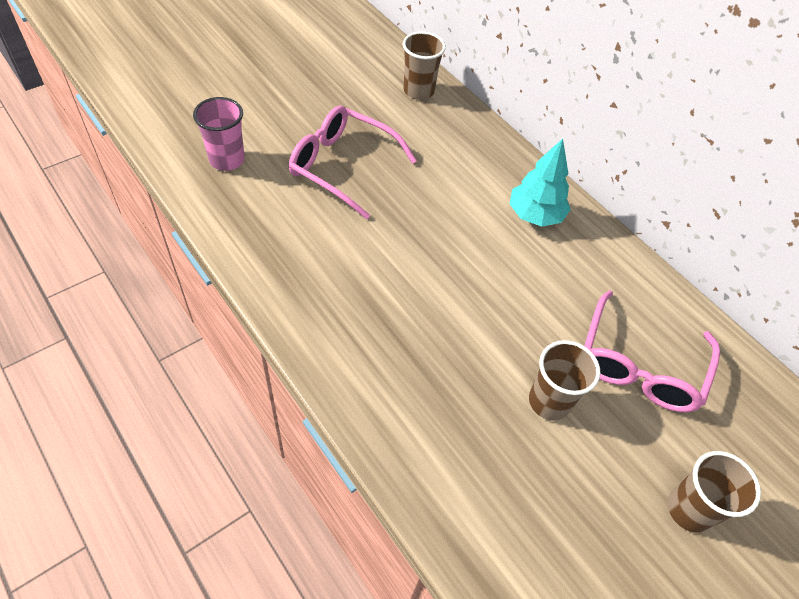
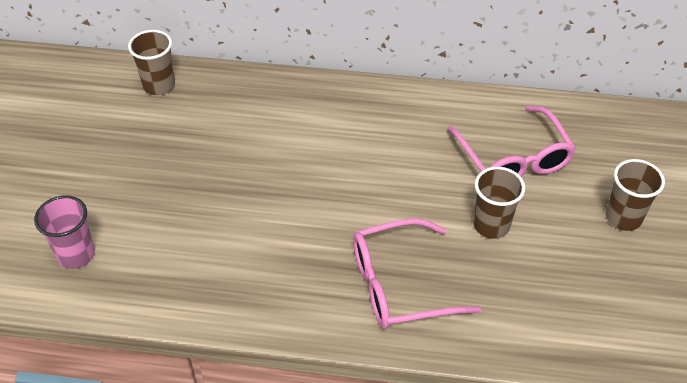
camera: 40 degrees left, 5 degrees down
pink glasses [289,106,417,219] -> pink glasses moved to [353,218,481,329]
turquoise tree [510,139,571,227] -> none

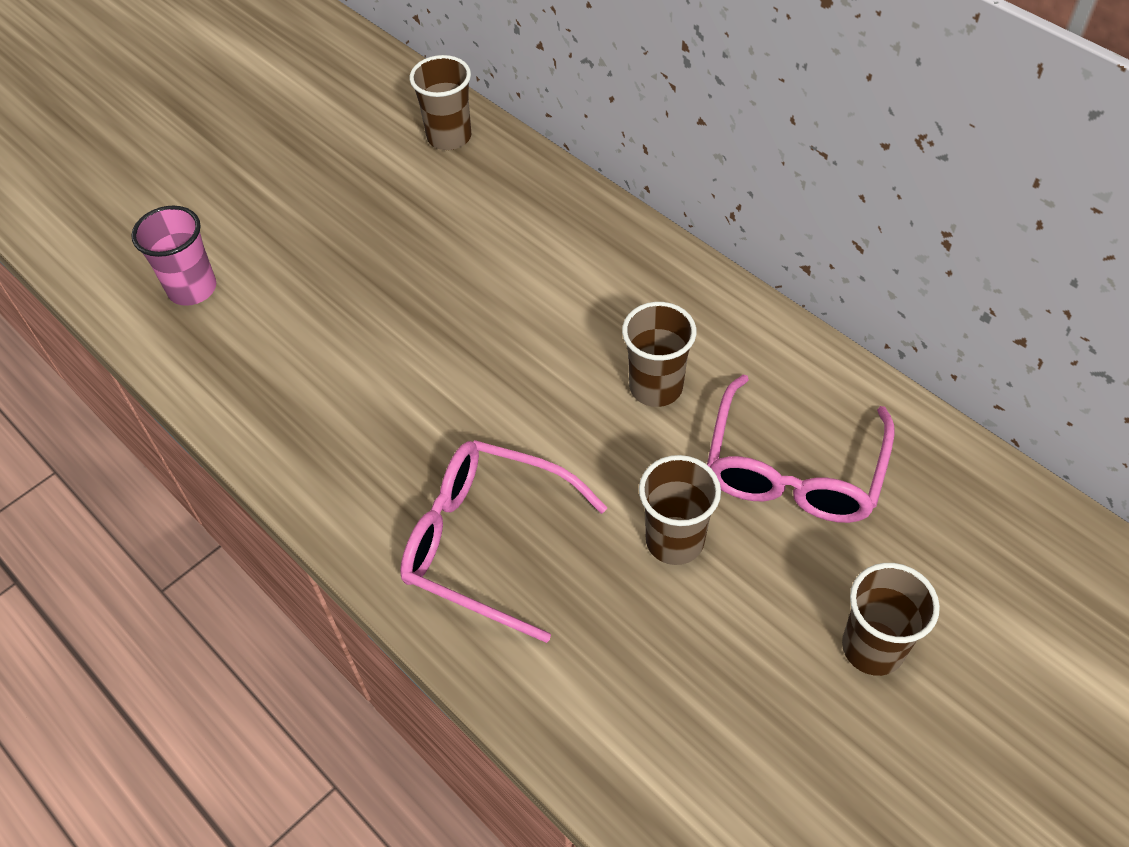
camera: 40 degrees right, 5 degrees up
none -> brown cup [622,302,697,407]

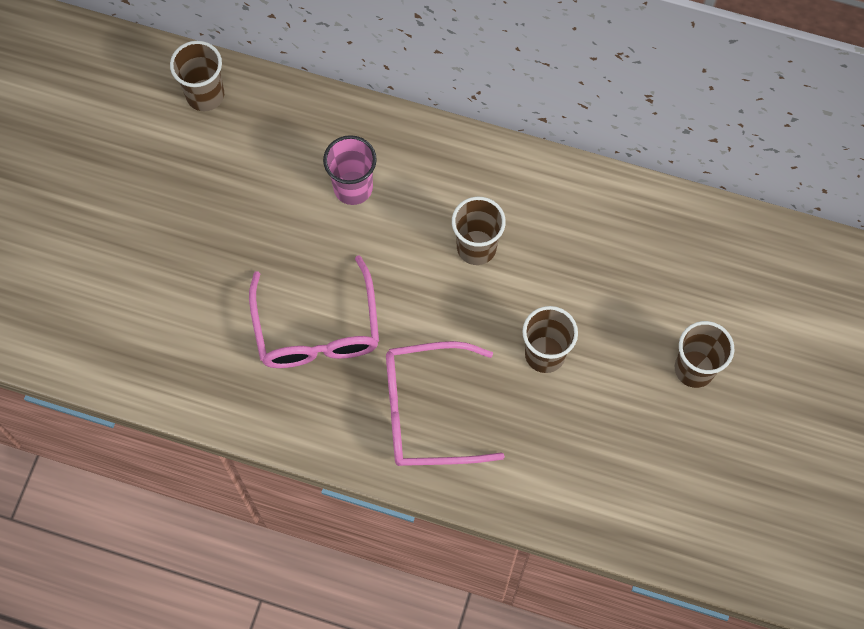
camera: 30 degrees left, 15 degrees up
pink cup [131,206,216,306] -> pink cup moved to [323,135,377,205]
pink glasses [707,374,895,523] -> pink glasses moved to [249,255,379,368]

